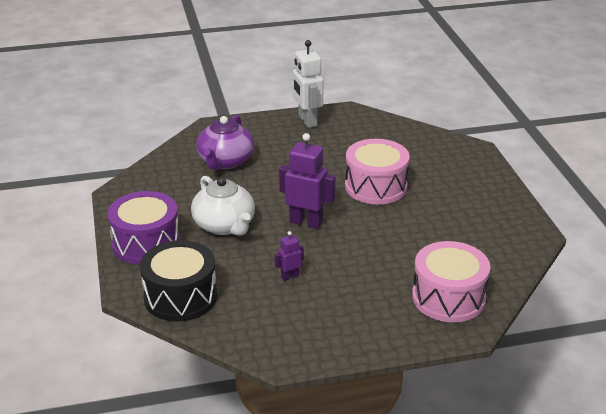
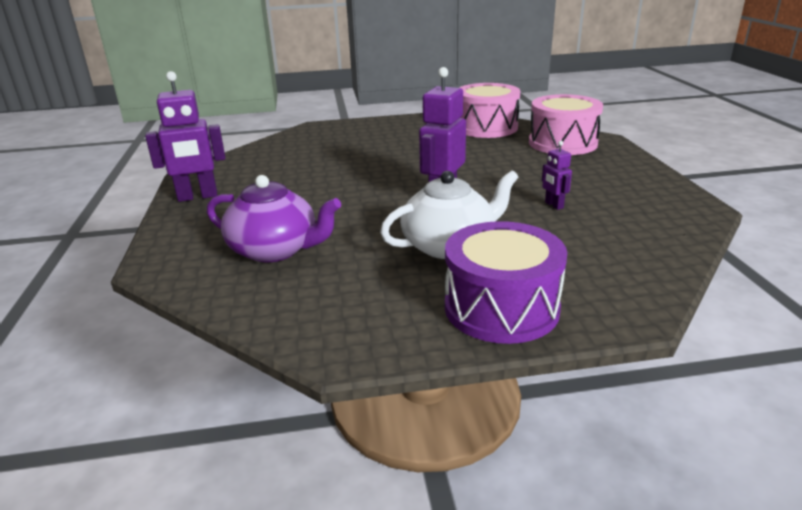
camera: 85 degrees left, 5 degrees down
black drum [140,240,217,321] -> none
white robot [293,40,323,128] -> purple robot [145,71,225,202]
pink drum [345,139,410,204] -> pink drum moved to [459,83,520,138]

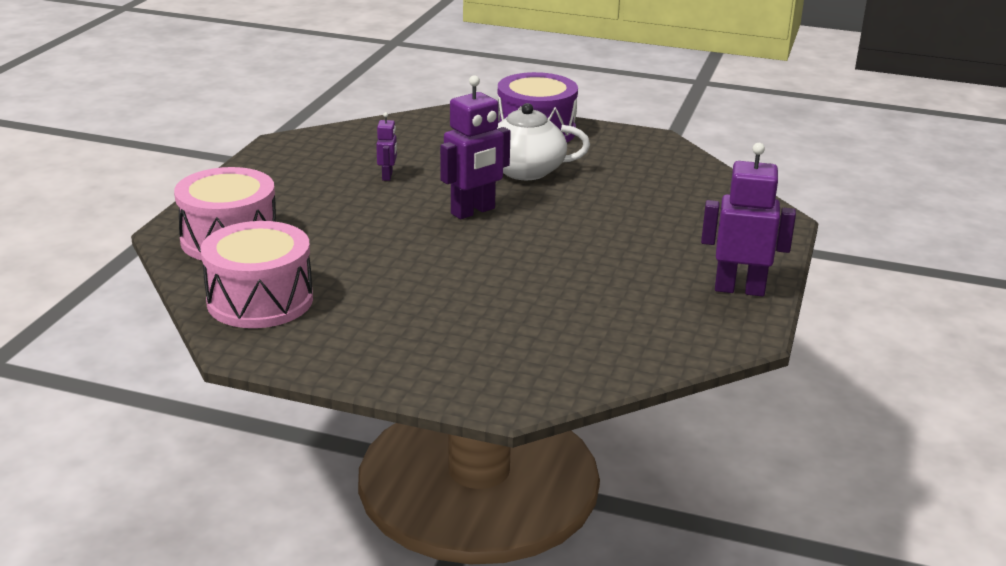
camera: 155 degrees left, 0 degrees up
purple teapot [207,175,341,262] -> none

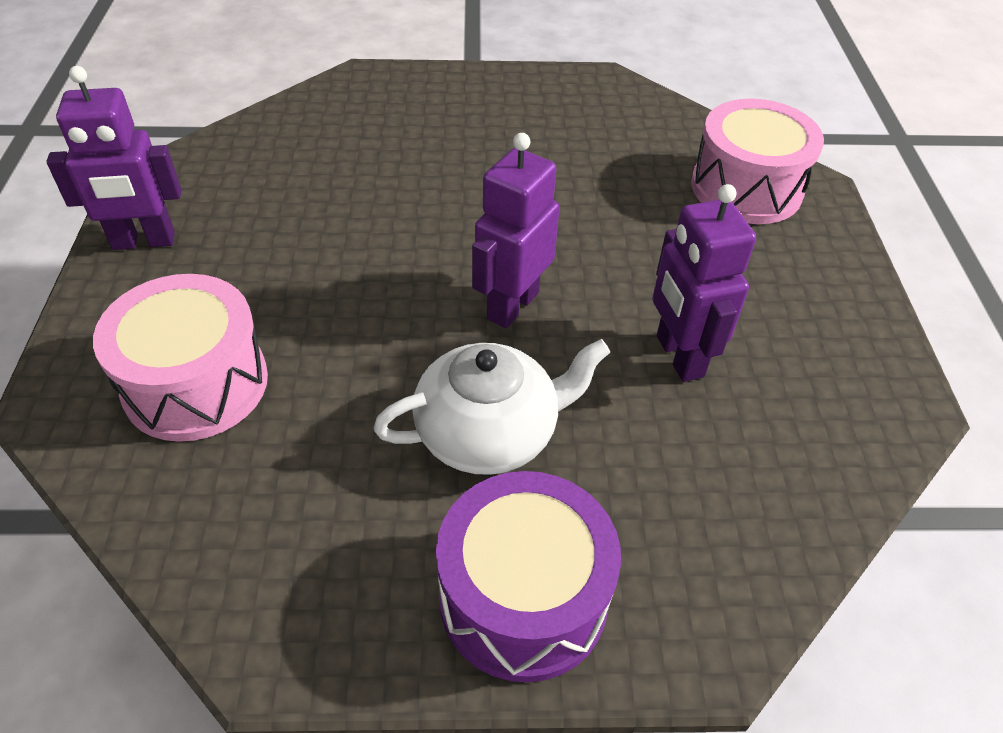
camera: 160 degrees right, 20 degrees up
pink drum [200,221,313,328] -> pink drum moved to [93,274,268,442]
purple robot [376,112,397,181] -> purple robot [652,184,756,382], size x1.98

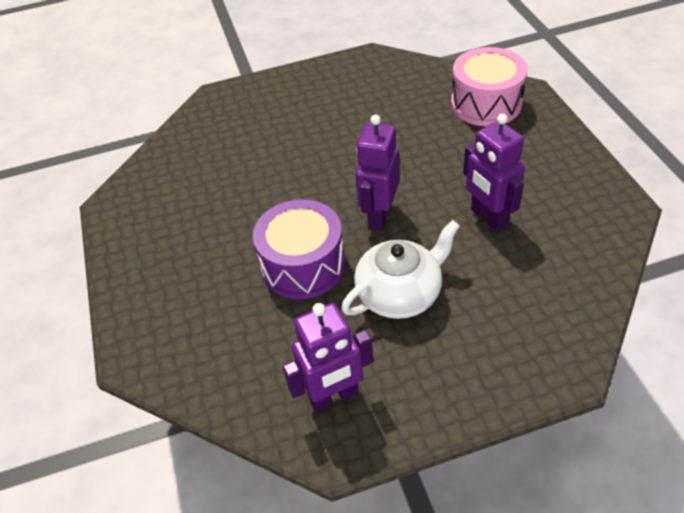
camera: 10 degrees left, 0 degrees up
purple robot [46,66,181,250] -> purple robot moved to [283,303,373,413]
pink drum [93,274,268,442] -> none
purple drum [436,471,621,682] -> purple drum moved to [253,199,345,299]

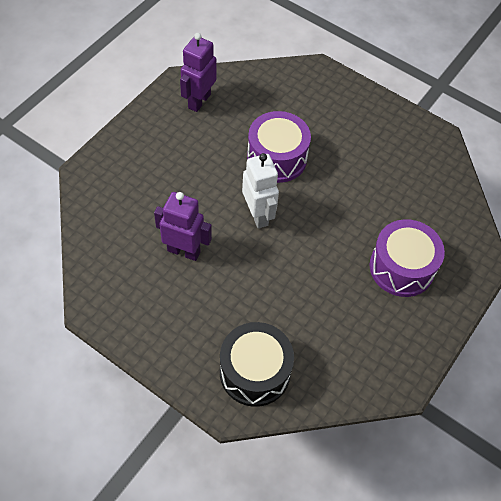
camera: 135 degrees right, 10 degrees up
white teapot [341,220,460,319] -> none
purple robot [356,114,399,231] -> white robot [242,153,279,229]
pink drum [451,47,528,126] -> black drum [220,322,294,407]
none -> purple drum [369,219,445,297]

